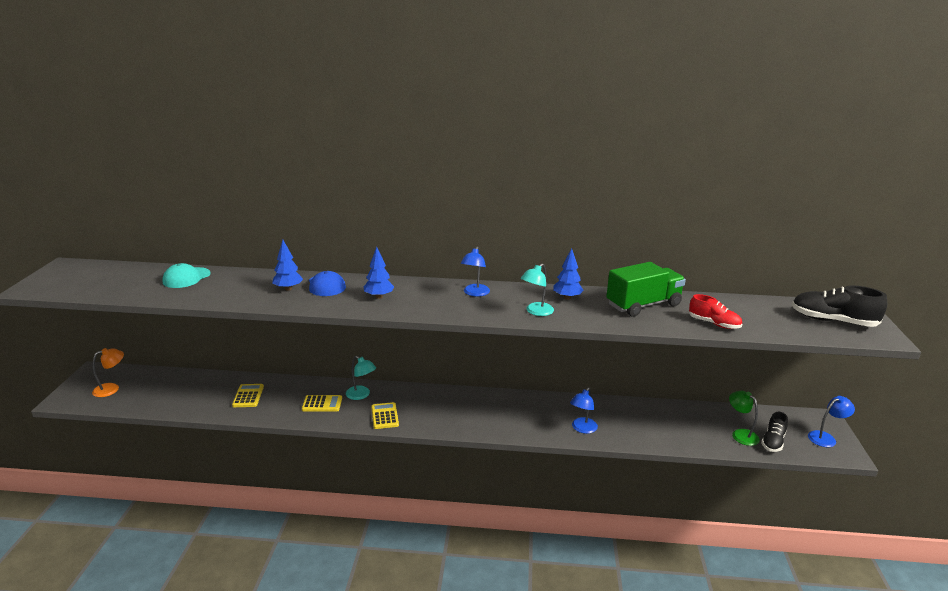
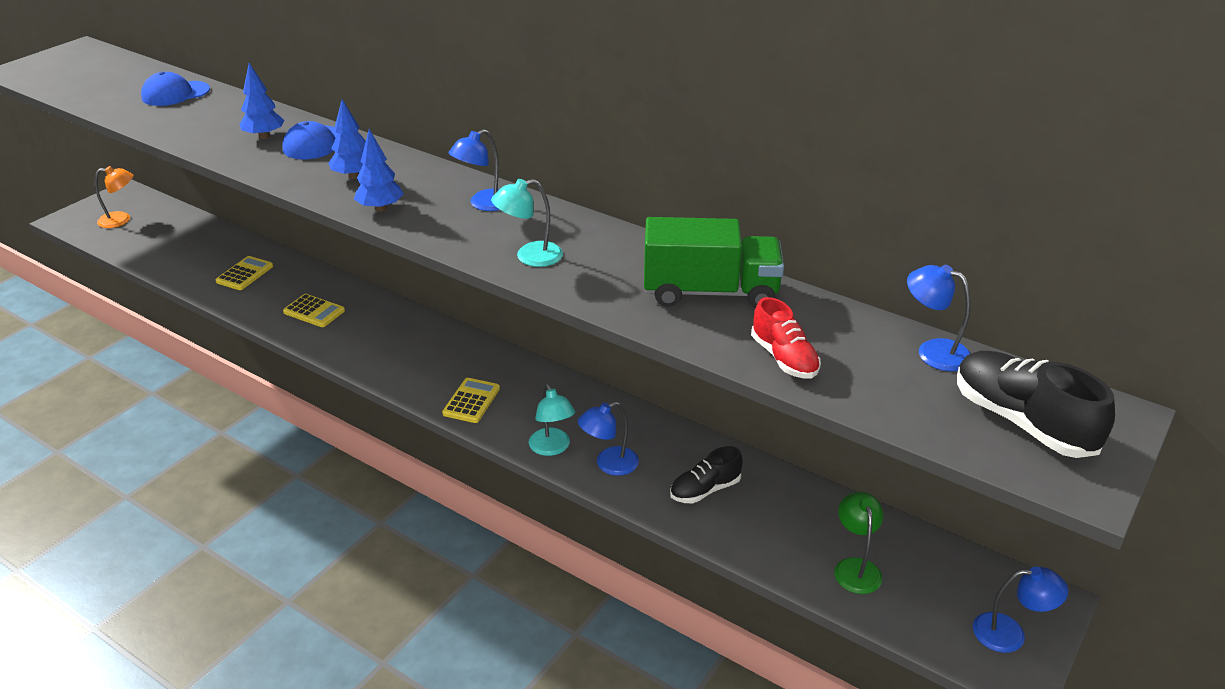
camera: 30 degrees right, 10 degrees up
turquoise cap [163,263,210,288] -> blue cap [141,72,210,106]
turquoise lamp [346,356,376,400] -> turquoise lamp moved to [529,384,575,456]
yellow calculator [371,402,399,429] -> yellow calculator moved to [442,378,500,423]
blue tree [553,248,584,300] -> blue tree moved to [354,129,404,212]
black shoe [761,412,788,452] -> black shoe moved to [670,446,742,503]
none -> blue lamp [907,265,971,371]

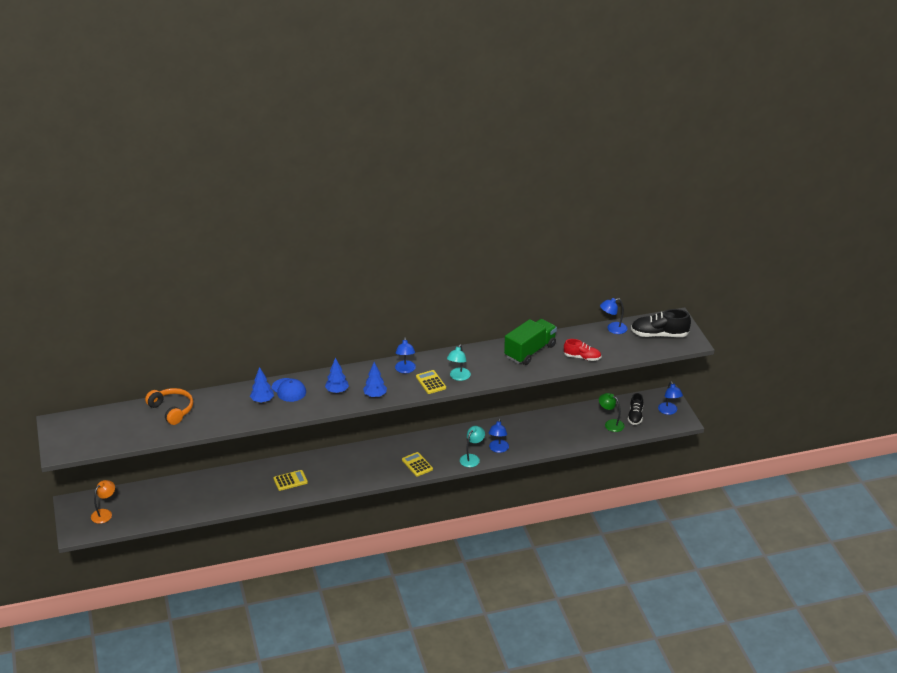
camera: 50 degrees left, 0 degrees up
blue cap [141,72,210,106] -> orange headphones [145,388,193,425]
yellow calculator [215,256,273,290] -> yellow calculator moved to [416,370,446,394]
turquoise lamp [529,384,575,456] -> turquoise lamp turned 75 degrees counterclockwise [460,426,485,467]
black shoe [670,446,742,503] -> black shoe moved to [628,393,643,425]
blue lamp [973,567,1068,653] -> blue lamp turned 120 degrees clockwise [658,381,683,415]

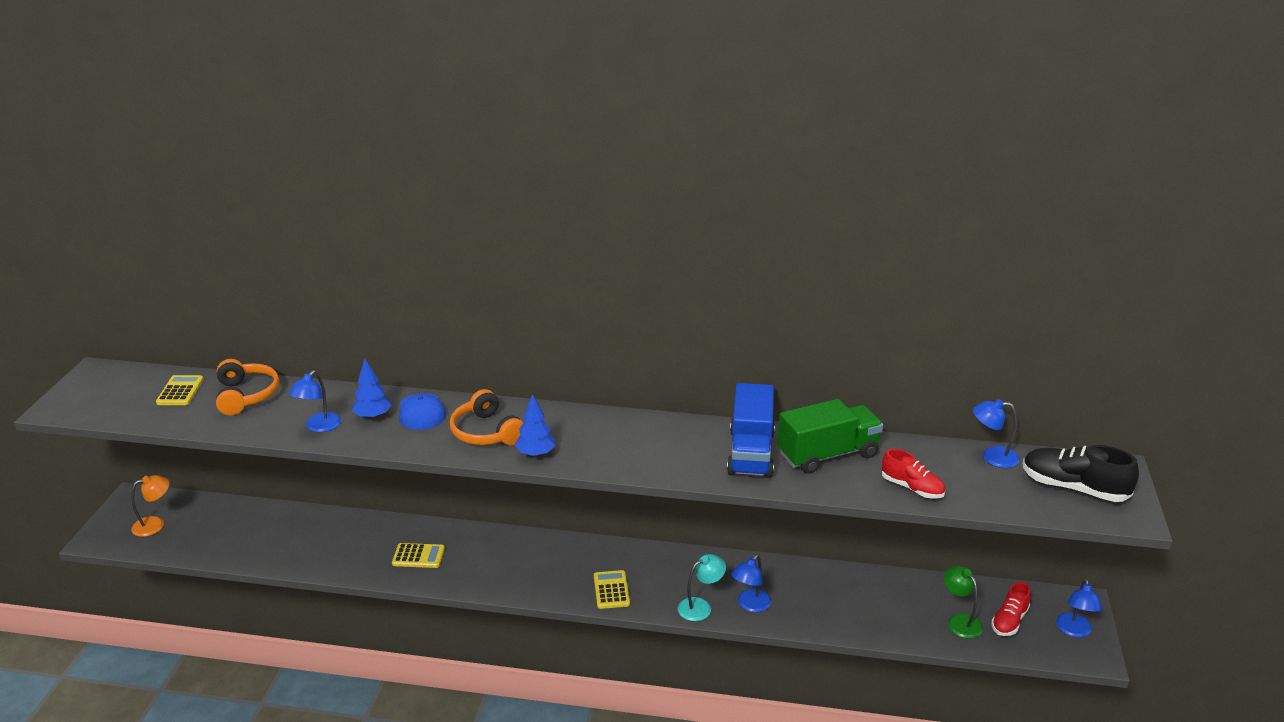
camera: 25 degrees right, 5 degrees down
blue tree [325,358,349,393] -> orange headphones [450,389,523,445]
blue lamp [395,337,416,373] -> blue lamp moved to [289,370,341,432]
yellow calculator [416,370,446,394] -> yellow calculator moved to [156,375,204,405]
turquoise lamp [447,344,471,381] -> none
black shoe [628,393,643,425] -> red shoe [991,582,1031,636]
none -> blue truck [727,383,775,478]

